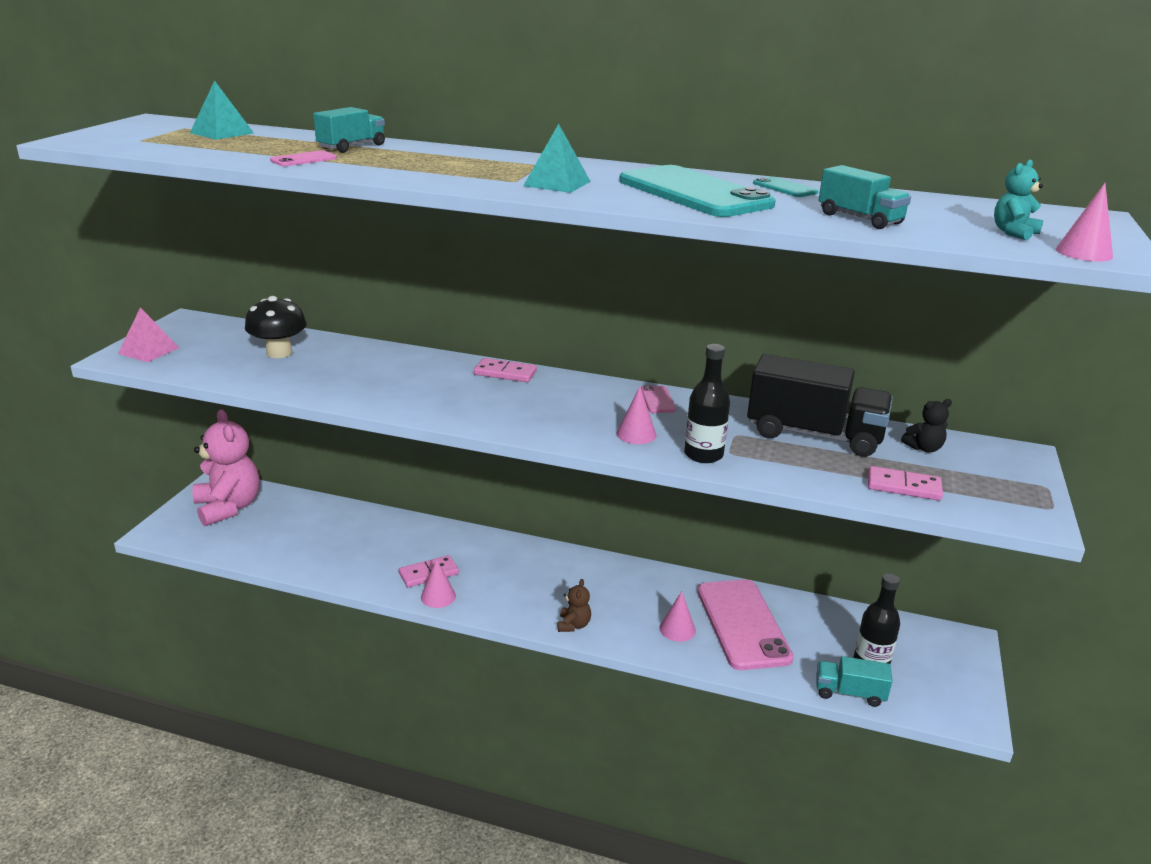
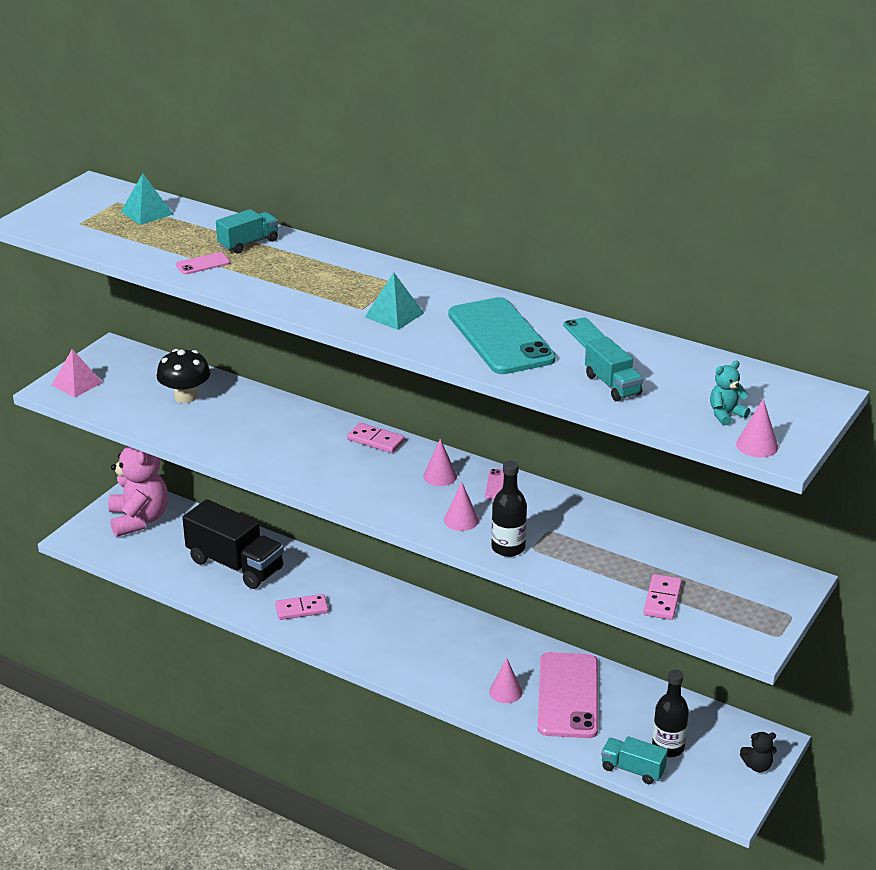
camera: 15 degrees right, 5 degrees up
pink cone [421,559,456,608] -> pink cone moved to [423,439,457,486]
brown teddy bear [558,579,591,632] -> none
black truck [747,354,893,457] -> black truck moved to [182,499,284,589]
pink domino [868,466,943,501] -> pink domino turned 75 degrees clockwise [643,574,682,620]
black teddy bear [901,399,952,452] -> black teddy bear moved to [740,732,777,773]

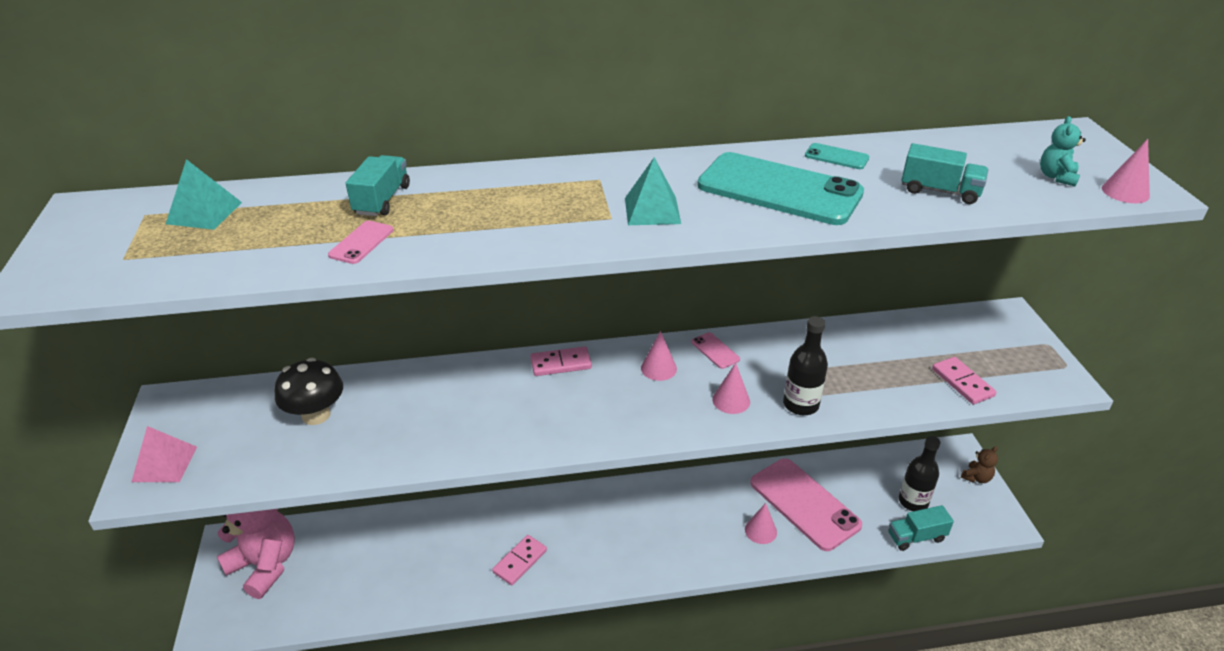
camera: 40 degrees left, 5 degrees up
black truck [182,499,284,589] -> none
black teddy bear [740,732,777,773] -> brown teddy bear [961,446,998,483]

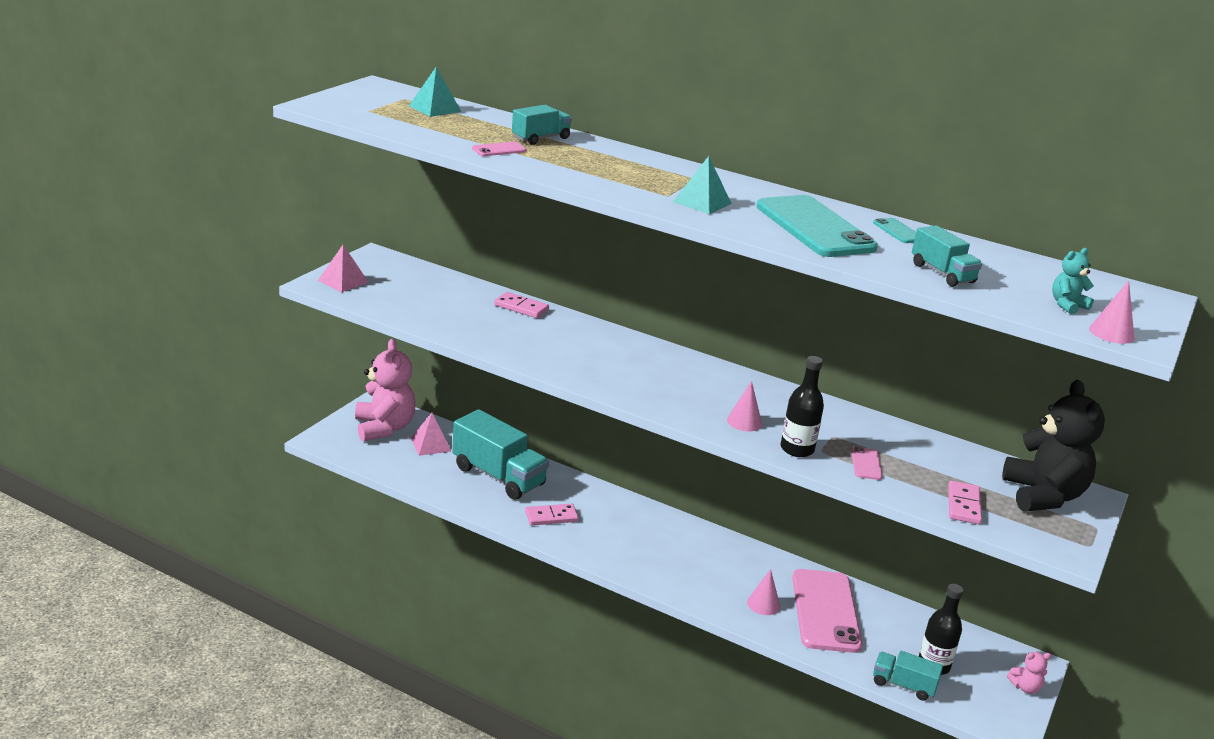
camera: 35 degrees right, 10 degrees down
black mushroom [275,358,343,425] -> none
pink domino [530,346,592,376] -> pink domino moved to [494,292,549,318]
pink cone [641,331,677,381] -> none
pink phone [691,332,740,369] -> pink phone moved to [851,446,882,480]
brown teddy bear [961,446,998,483] -> pink teddy bear [1007,652,1051,694]
none -> pink pyramid [411,413,451,456]
none -> turquoise truck [452,409,549,500]
none -> black teddy bear [1002,380,1105,512]

